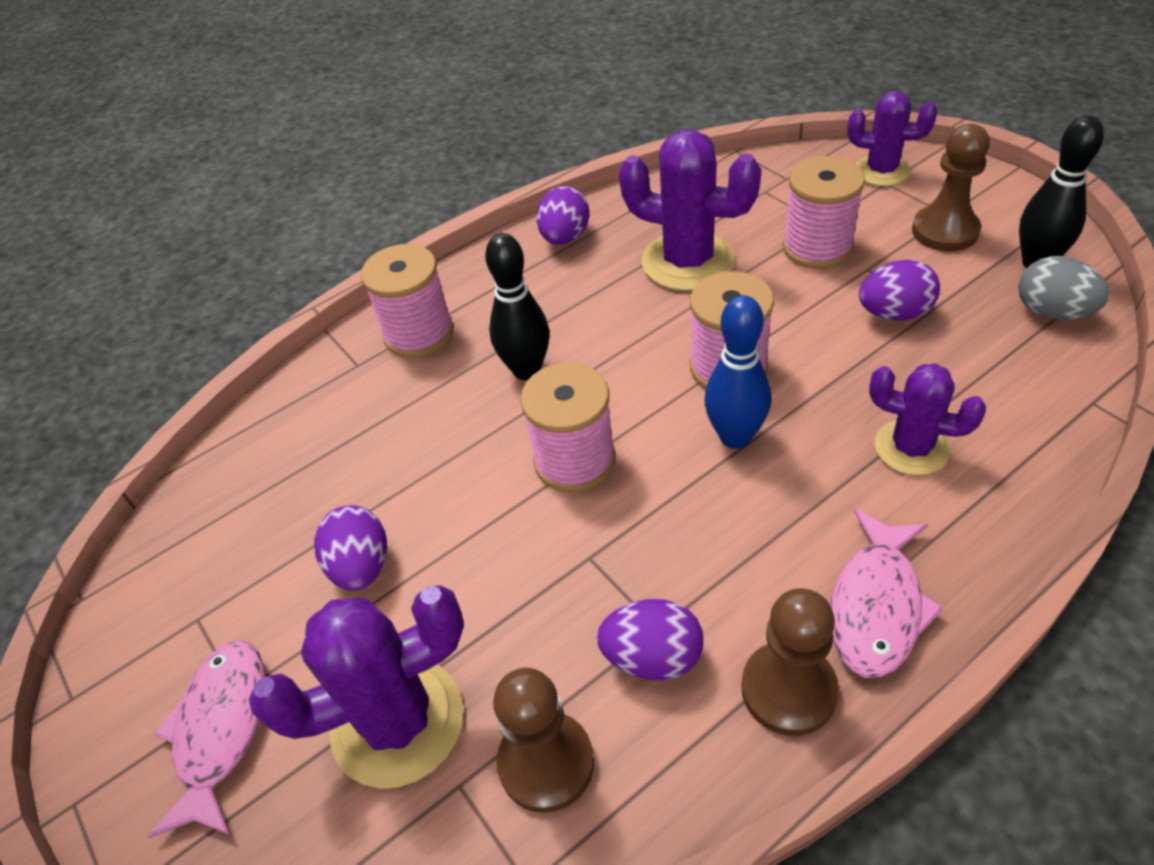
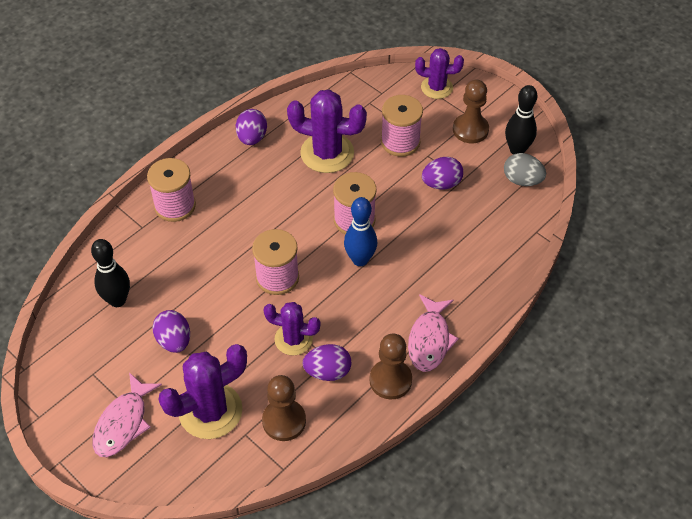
camera: 15 degrees left, 5 degrees up
pink fish [147,640,265,838] -> pink fish turned 150 degrees counterclockwise [92,372,162,457]
black bowling pin [485,233,549,380] -> black bowling pin moved to [91,239,130,307]
purple cactus [869,363,986,476] -> purple cactus moved to [263,302,320,355]

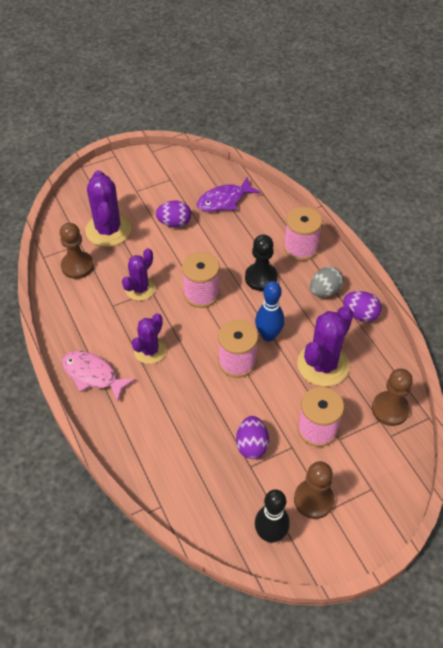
camera: 110 degrees right, 0 degrees up
black bowling pin [91,239,130,307] -> purple fish [197,177,261,212]
pink fish [92,372,162,457] -> none
purple egg [302,344,351,381] -> none
blue bowling pin [344,197,377,266] -> blue bowling pin moved to [255,281,285,342]
brown pawn [370,333,412,399] -> brown pawn moved to [372,369,413,426]
purple cactus [415,48,464,99] -> purple cactus moved to [132,313,166,364]
grey egg [504,153,546,186] -> grey egg moved to [310,267,344,297]
none -> black pawn [245,235,278,291]

